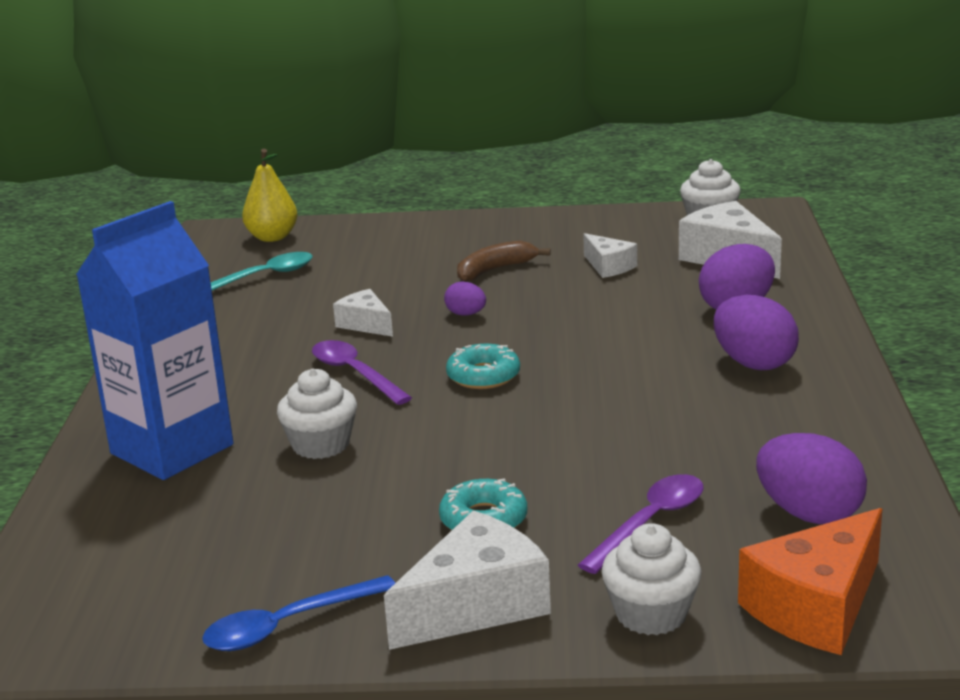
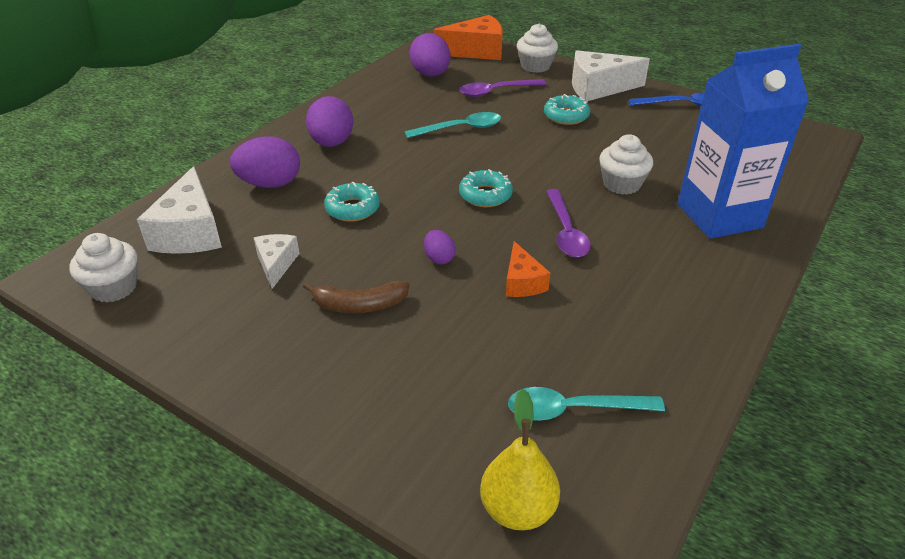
camera: 150 degrees left, 15 degrees up
white cheese [333,289,393,337] -> orange cheese [506,241,550,297]
none -> turquoise donut [324,182,380,222]
none -> turquoise spoon [405,112,501,138]

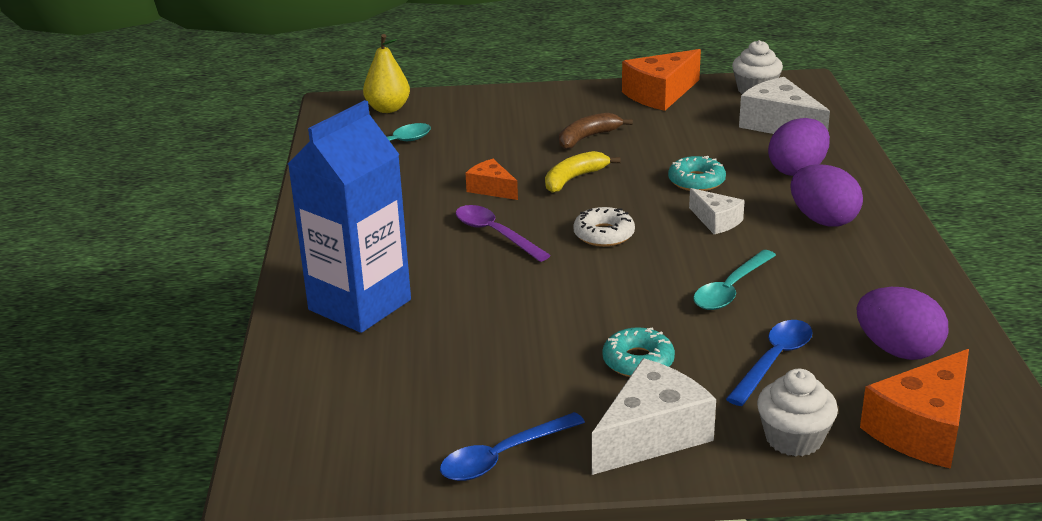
camera: 145 degrees right, 10 degrees down
white cheese [254,234,300,289] -> white cheese moved to [689,188,745,234]
purple egg [424,230,456,264] -> yellow banana [545,151,621,193]
purple spoon [459,79,546,97] -> blue spoon [726,320,812,406]
turquoise donut [459,169,513,207] -> white donut [573,207,635,247]
white cupcake [599,134,653,195] -> none
none -> orange cheese [622,49,701,111]

